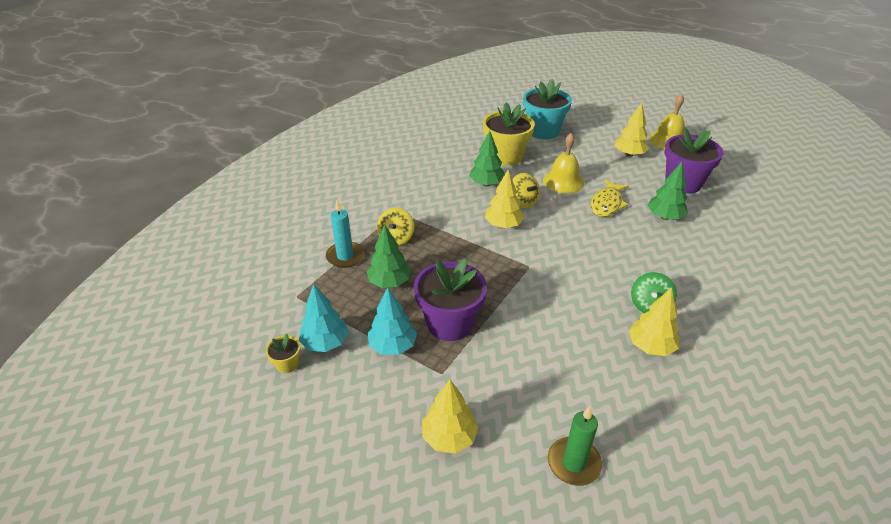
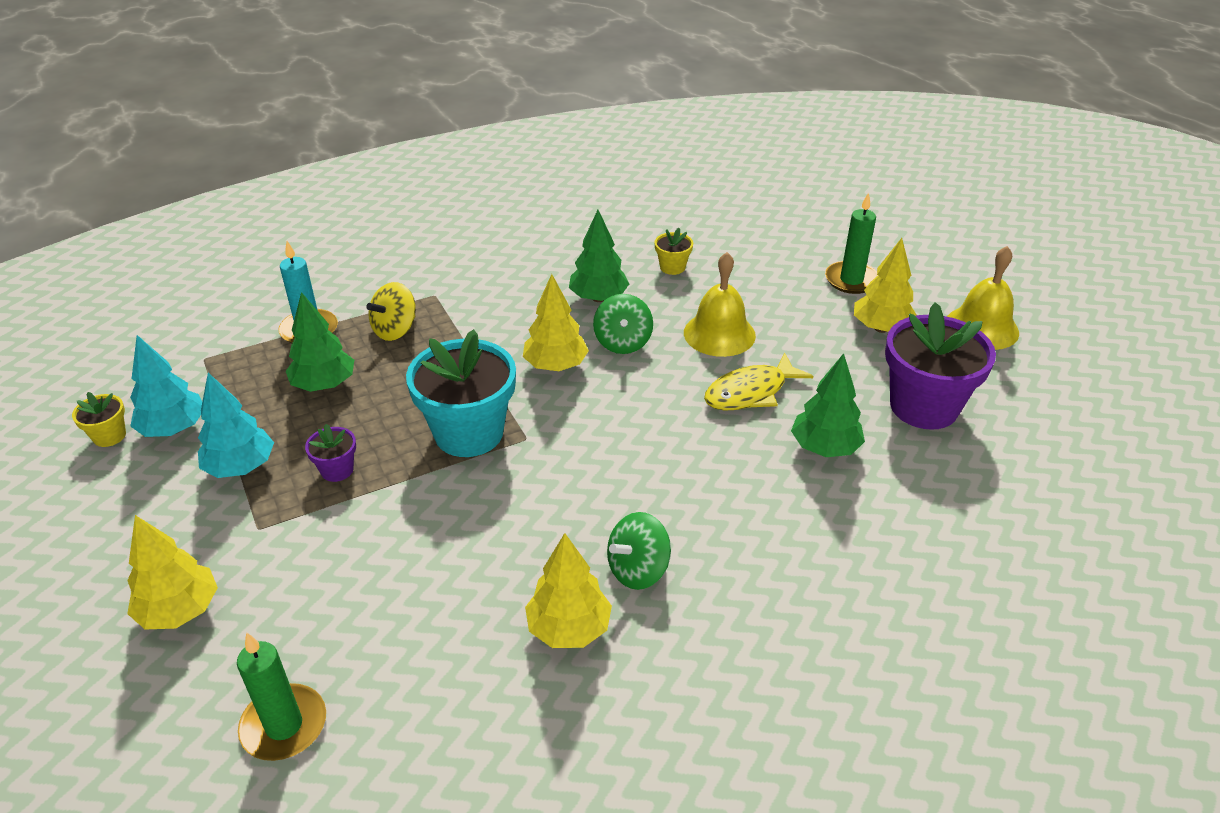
camera: 30 degrees right, 0 degrees up
purple flower pot [414,258,487,341] -> purple flower pot [305,424,356,482], size x0.45
yellow flower pot [483,102,535,166] -> yellow flower pot [654,228,693,275], size x0.45
yellow spinning top [512,173,540,208] -> green spinning top [593,294,653,354]
turquoise flower pot [523,79,572,139] -> turquoise flower pot moved to [406,329,516,457]
none -> green candle [825,192,878,294]

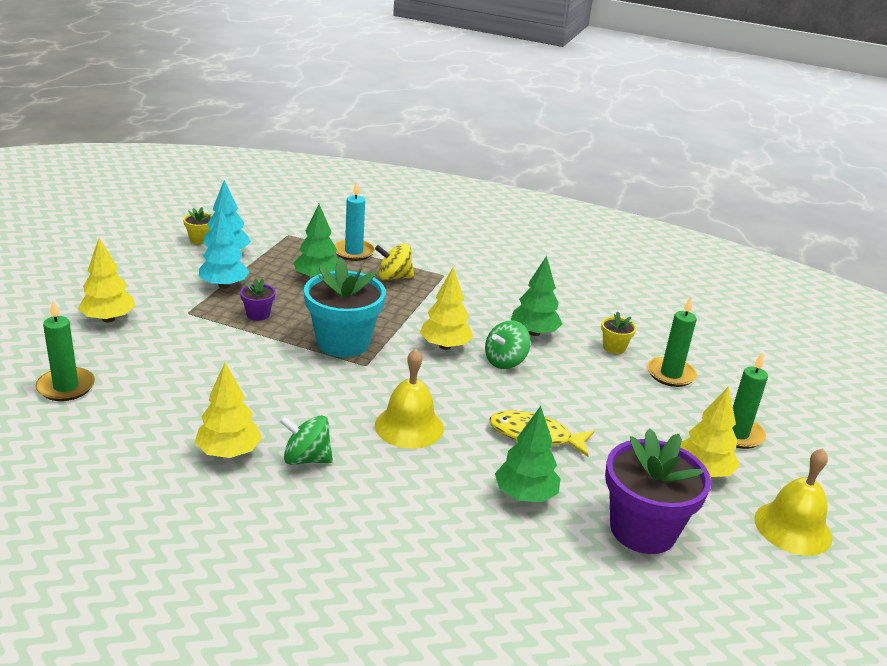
camera: 45 degrees right, 10 degrees down
yellow bell [684,252,756,357] -> yellow bell moved to [375,349,444,449]
none -> green candle [647,297,697,387]

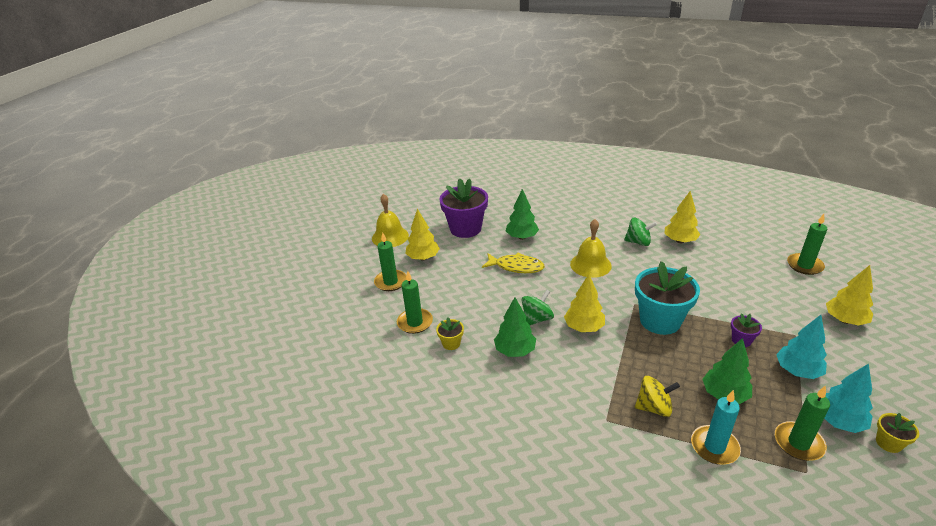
camera: 175 degrees left, 5 degrees up
none -> green candle [775,386,830,461]

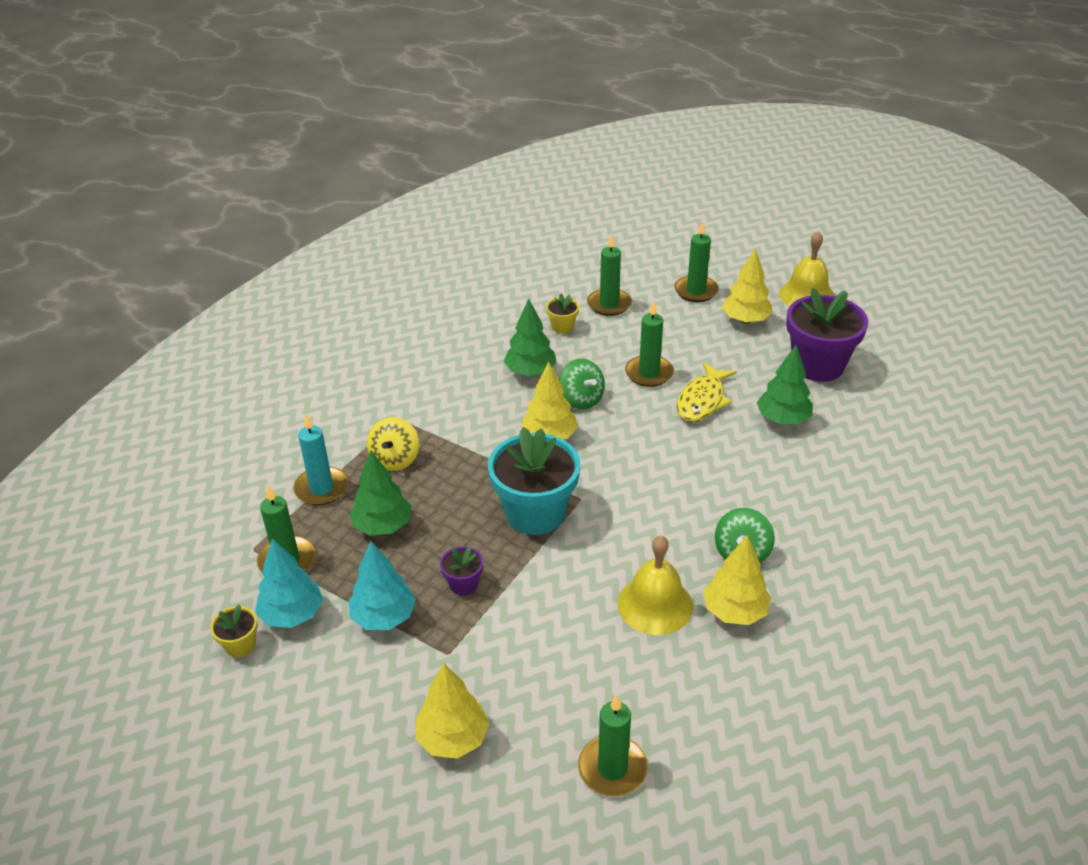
camera: 100 degrees right, 5 degrees up
yellow bell [570,219,612,278] -> yellow bell moved to [618,536,693,635]
none -> green candle [625,301,674,387]

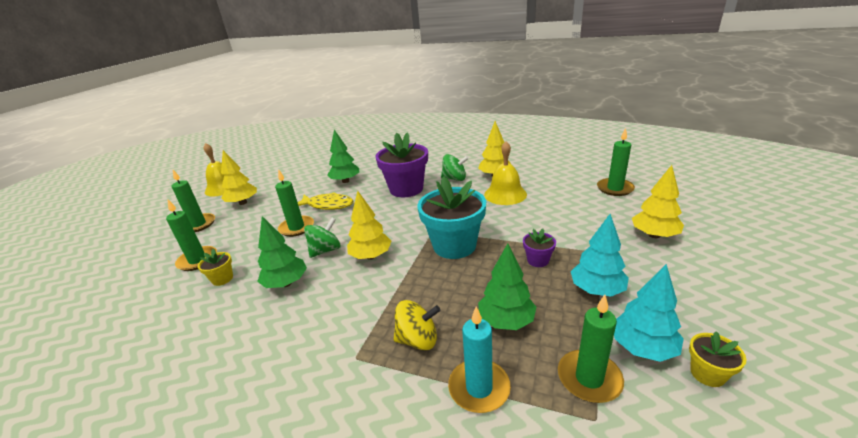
camera: 100 degrees left, 10 degrees down
purple flower pot [786,288,868,382] -> purple flower pot moved to [375,132,428,197]

